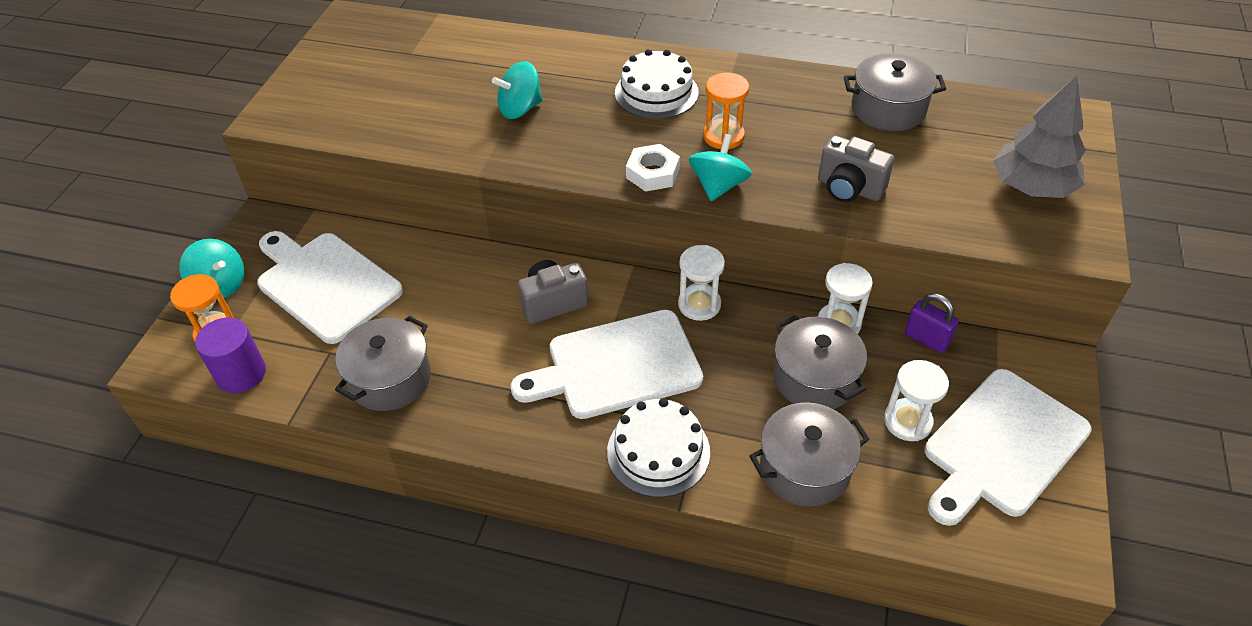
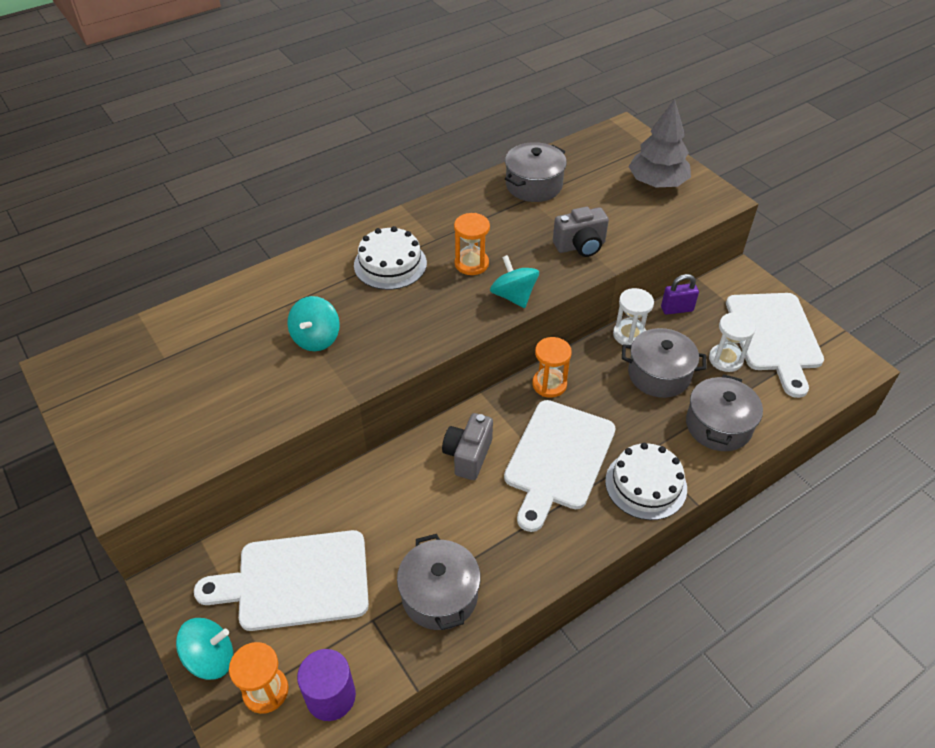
camera: 50 degrees left, 0 degrees up
white nut [626,144,680,192] -> none
white hourglass [678,245,725,321] -> orange hourglass [532,337,572,398]

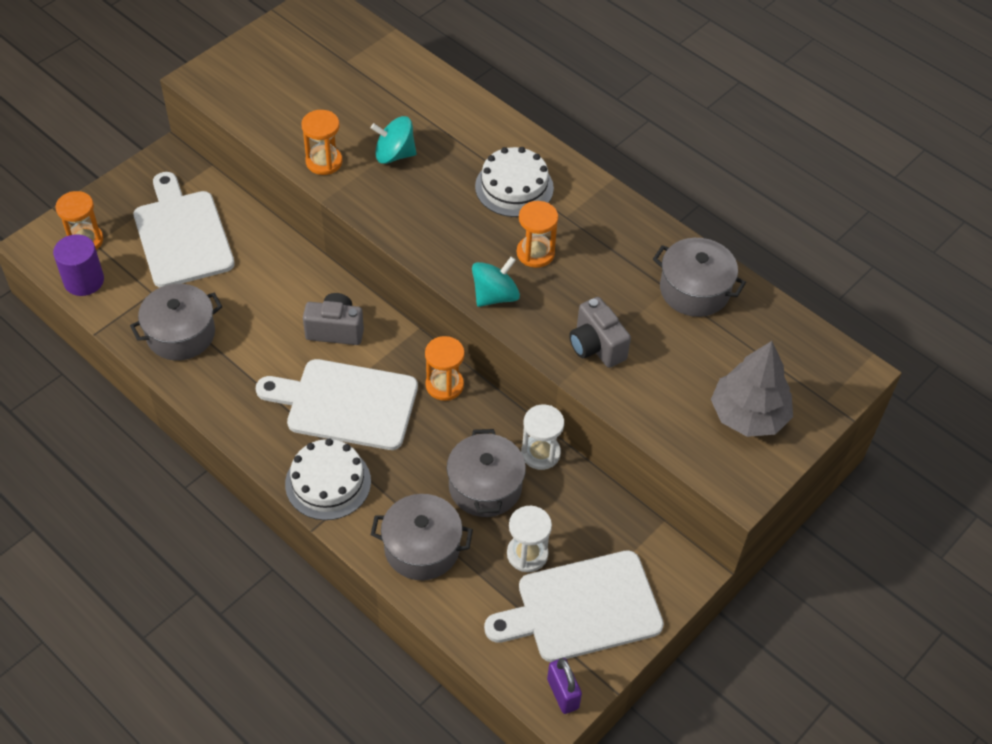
camera: 75 degrees right, 5 degrees up
turquoise spinning top [176,618,233,680] -> none
purple padlock [661,274,699,315] -> purple padlock moved to [547,658,582,714]
none -> orange hourglass [301,110,342,175]

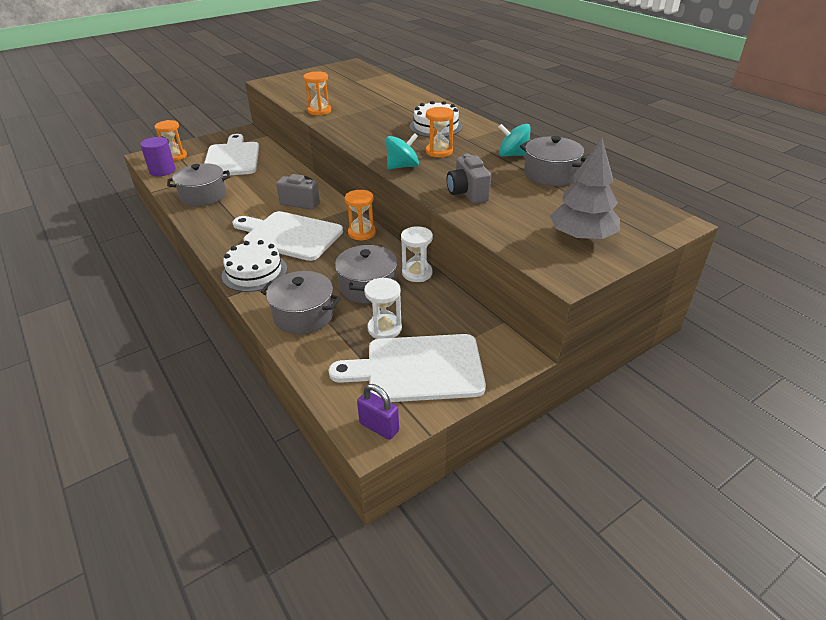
camera: 15 degrees right, 15 degrees down
turquoise spinning top [371,116,417,164] -> turquoise spinning top moved to [498,124,531,157]
purple padlock [547,658,582,714] -> purple padlock turned 45 degrees counterclockwise [357,384,399,440]

